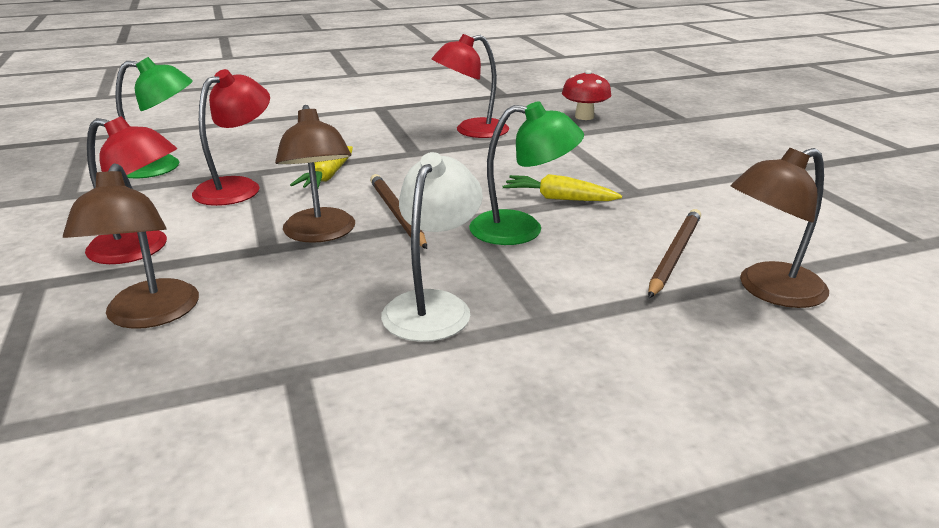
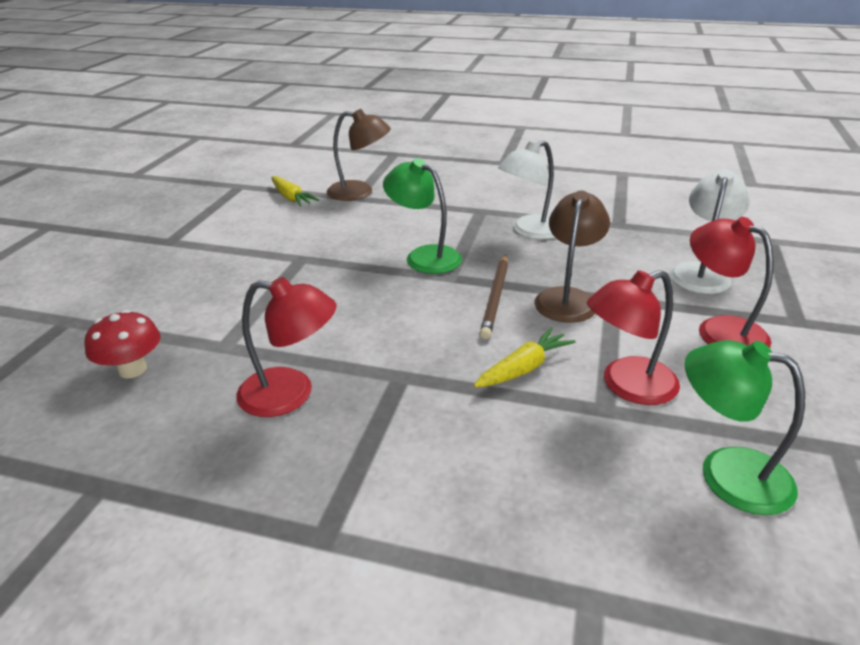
camera: 145 degrees left, 5 degrees up
brown lamp [63,163,199,329] -> white lamp [669,169,750,294]
yellow carrot [503,174,622,201] -> yellow carrot moved to [271,176,319,206]
brown pencil [648,209,701,298] -> none

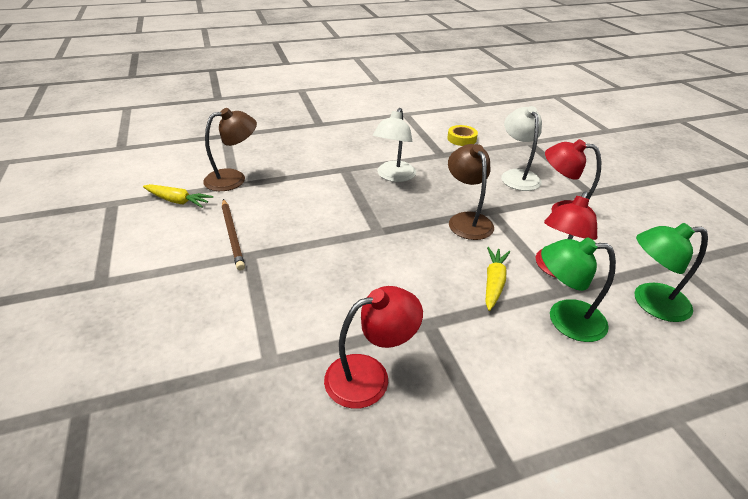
camera: 35 degrees left, 5 degrees up
red mushroom [84,310,160,378] -> none
green lamp [383,158,462,274] -> green lamp moved to [541,237,616,342]
brown pencil [480,255,508,339] -> brown pencil moved to [222,199,245,271]
none -> yellow tape [447,125,478,146]

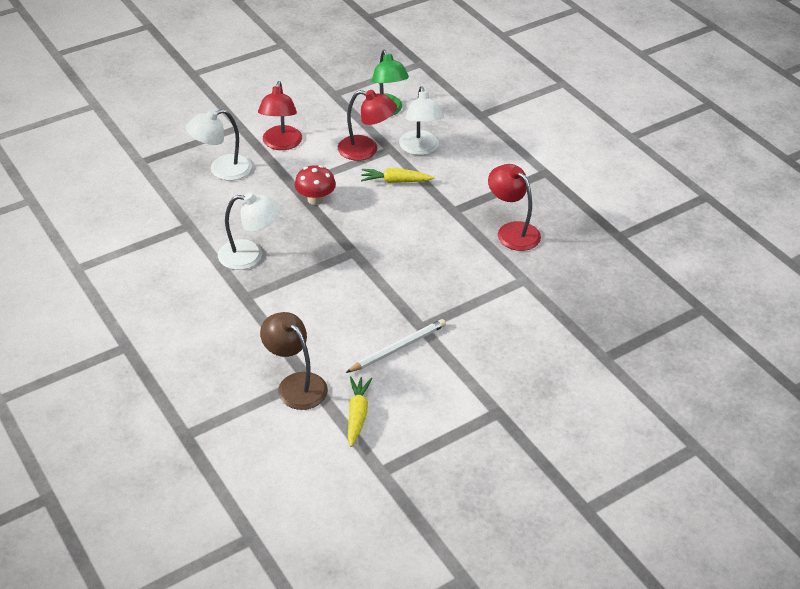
camera: 105 degrees left, 5 degrees up
brown pencil [222,199,245,271] -> white pencil [346,319,446,373]
yellow tape [447,125,478,146] -> none
brown lamp [448,144,494,240] -> red mushroom [294,165,336,205]
green lamp [541,237,616,342] -> white lamp [399,86,444,155]

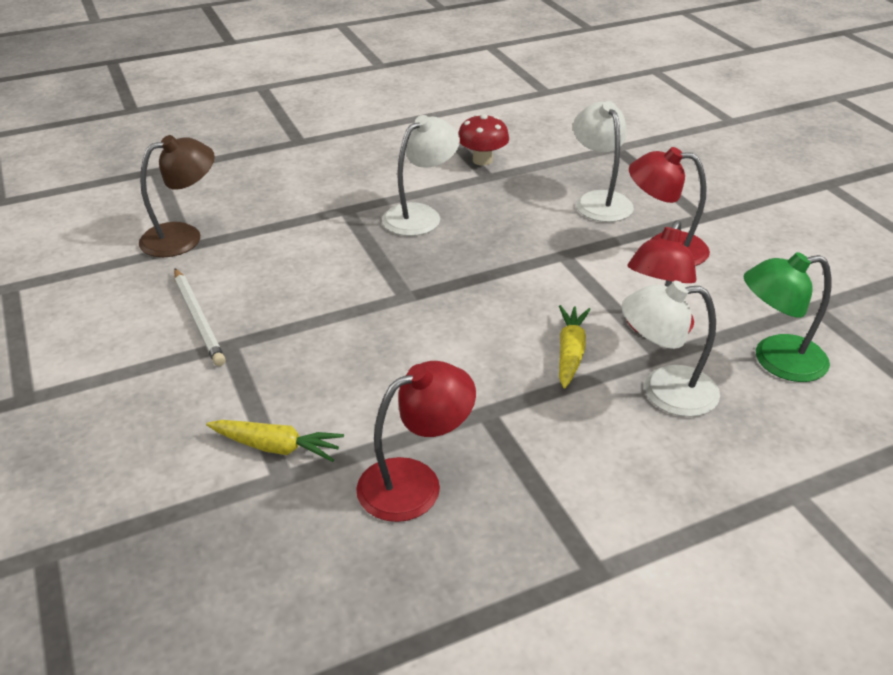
camera: 100 degrees right, 5 degrees down
white lamp [218,193,280,270] -> white lamp turned 150 degrees counterclockwise [382,115,460,236]
red mushroom [294,165,336,205] -> red mushroom moved to [458,114,509,166]
yellow carrot [348,376,373,447] -> yellow carrot moved to [206,420,344,462]

